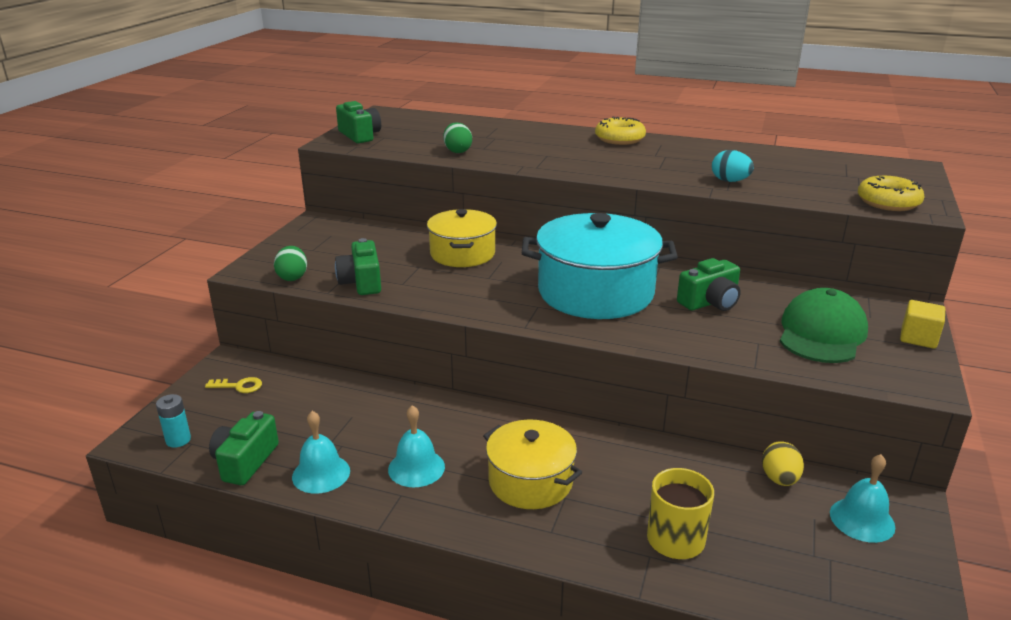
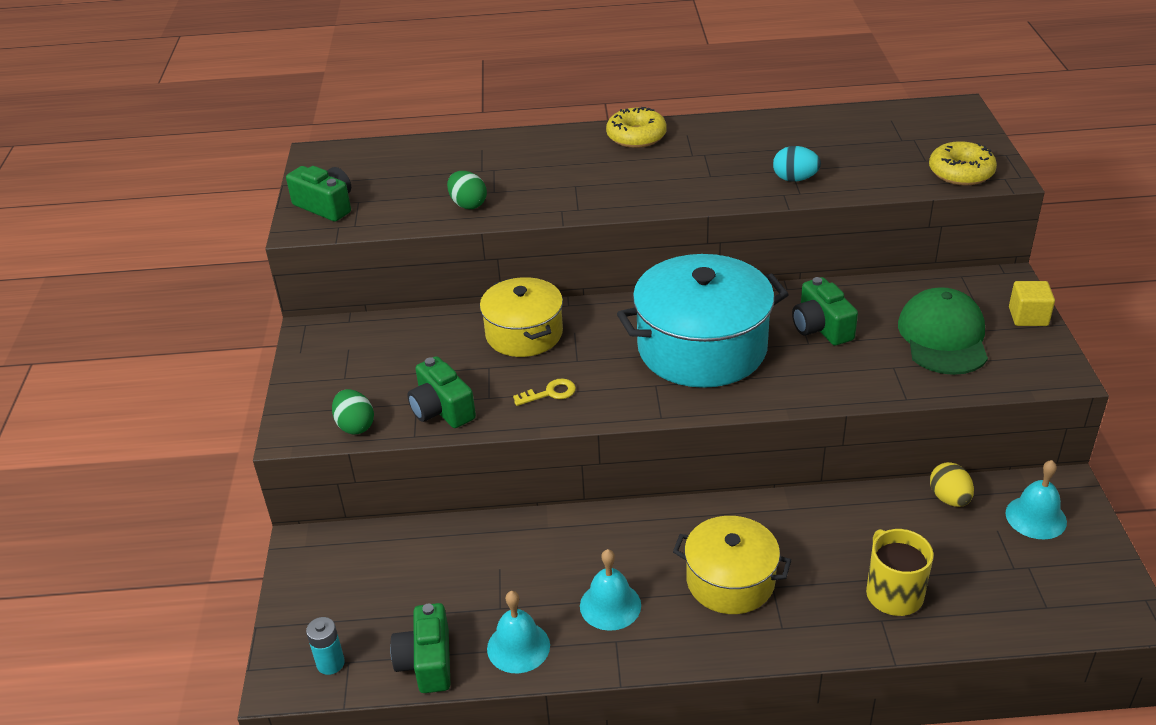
camera: 20 degrees left, 10 degrees up
yellow key [205,377,262,393] -> yellow key moved to [513,378,576,406]
green camera [677,258,741,311] -> green camera turned 120 degrees clockwise [792,277,858,346]

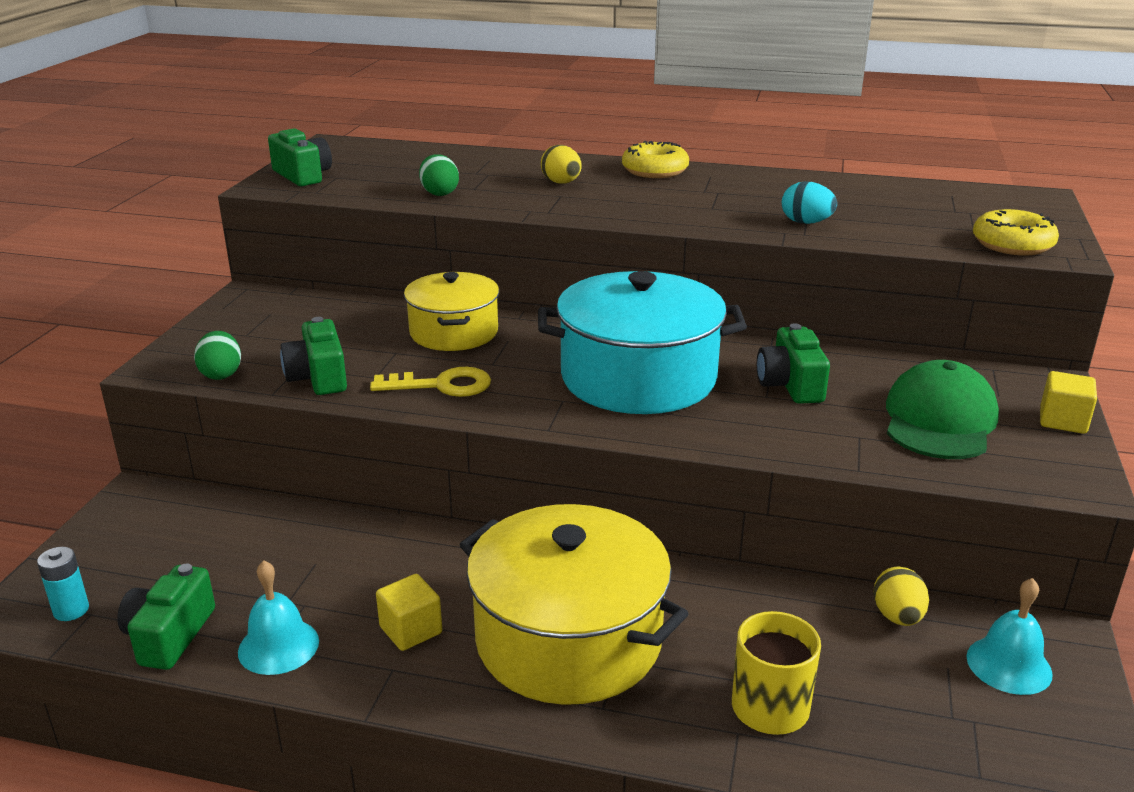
camera: 15 degrees right, 10 degrees down
yellow key [513,378,576,406] -> yellow key [370,367,491,397], size x1.59
turquoise bell [580,549,641,631] -> yellow cube [376,574,442,651]
yellow pot [673,516,792,614] -> yellow pot [459,504,688,705], size x1.62
none -> yellow egg [541,145,582,184]

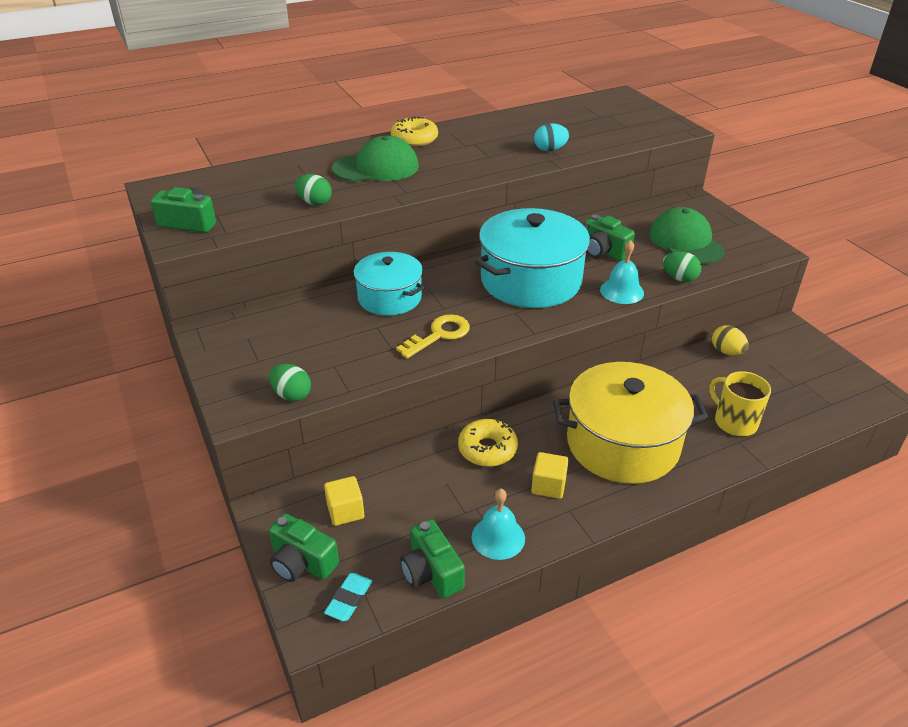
camera: 40 degrees left, 10 degrees up
turquoise battery [37,547,89,621] -> turquoise eraser [324,573,372,621]
green camera [280,317,347,395] -> green camera moved to [269,513,339,582]
yellow pot [404,272,499,351] -> turquoise pot [354,252,425,316]
yellow egg [541,145,582,184] -> green cap [332,136,419,182]
turquoise bell [966,578,1053,695] -> turquoise bell moved to [600,240,644,304]
yellow donut [973,209,1059,255] -> yellow donut moved to [458,419,518,467]
yellow cube [1040,371,1097,434] -> yellow cube moved to [324,476,364,526]
none -> green egg [663,251,701,282]

